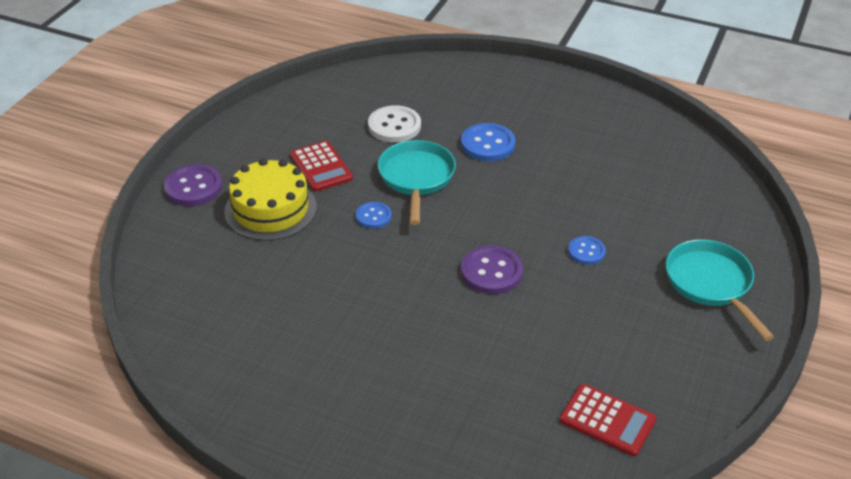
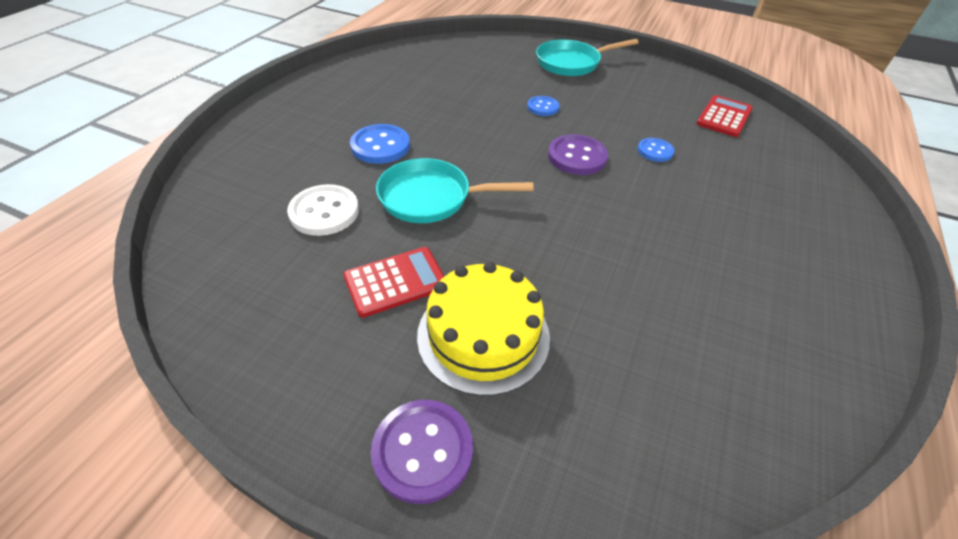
camera: 90 degrees left, 5 degrees up
blue button [356,202,392,229] -> blue button moved to [637,138,675,162]

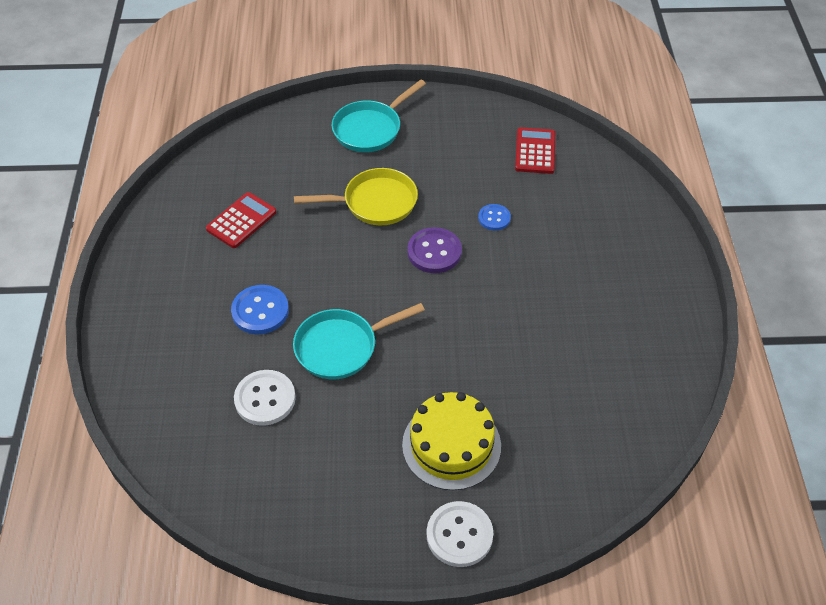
camera: 25 degrees left, 5 degrees up
red calculator [343,247,445,317] -> red calculator moved to [206,192,276,248]
purple button [371,400,473,504] -> white button [427,501,493,567]
blue button [527,96,560,116] -> yellow pan [294,168,418,225]

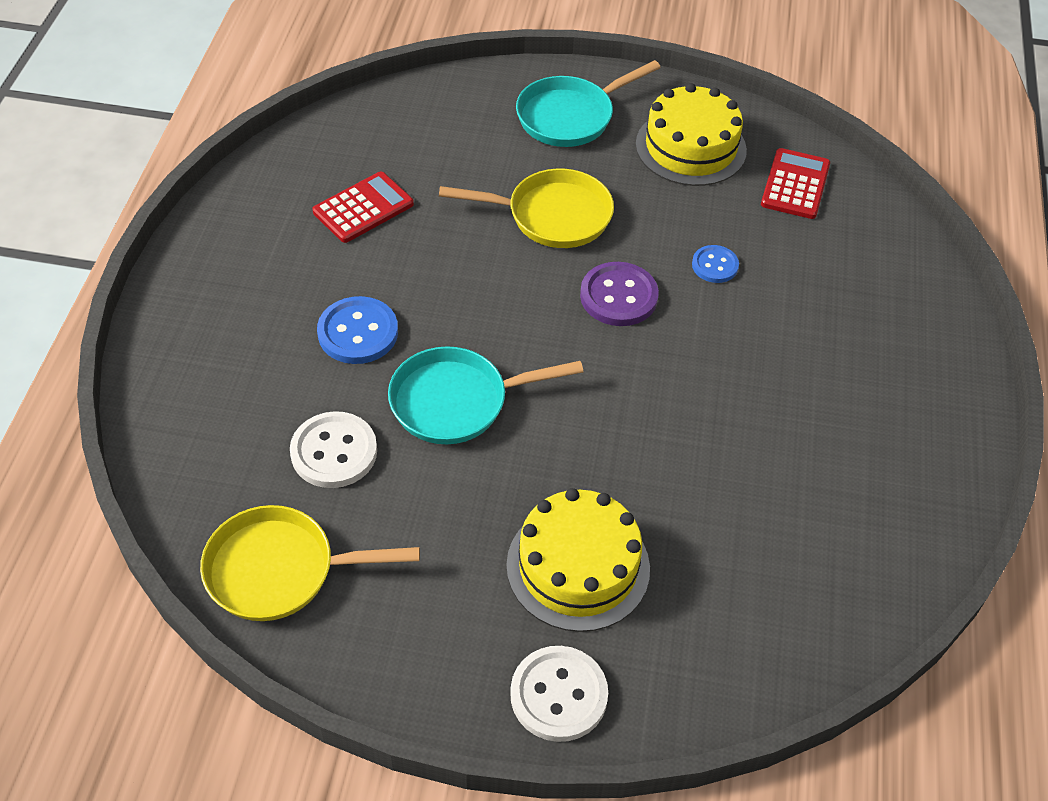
camera: 10 degrees right, 0 degrees up
none -> yellow pan [200,505,420,621]
none -> yellow cake [636,83,747,186]

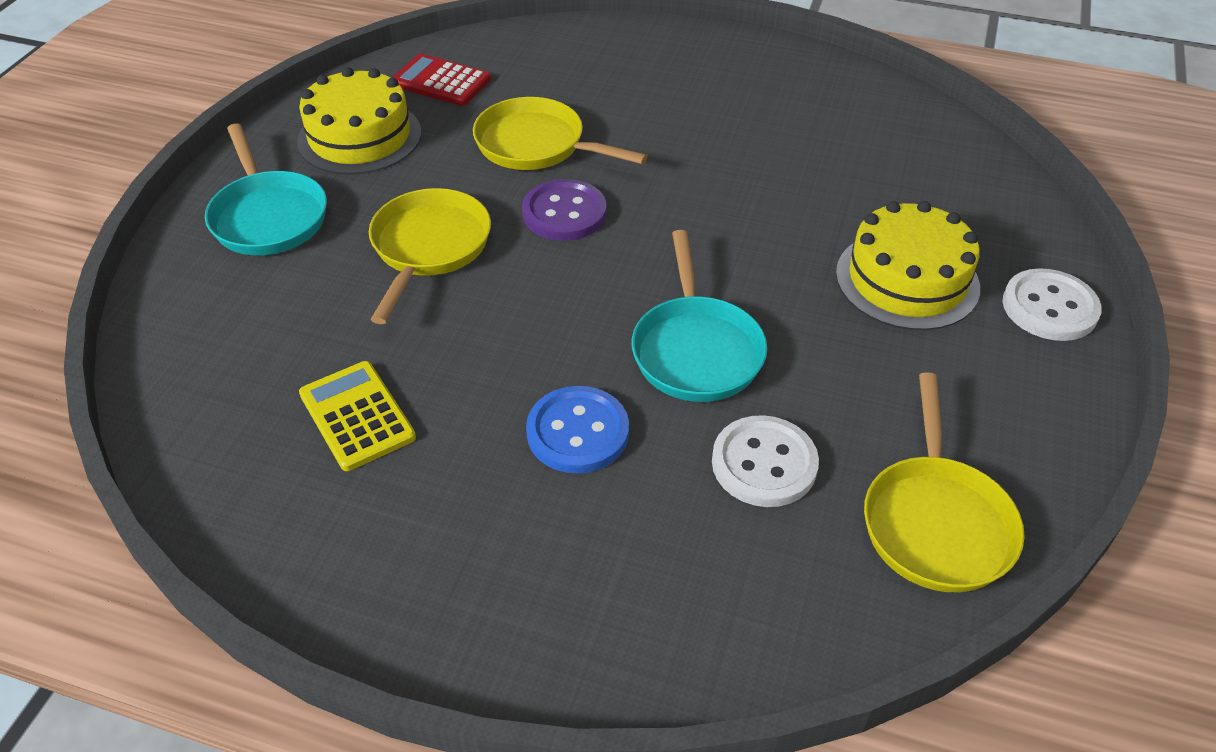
camera: 80 degrees left, 5 degrees down
red calculator [312,172,414,243] -> yellow calculator [299,361,416,471]
blue button [692,245,739,283] -> yellow pan [473,97,648,170]

